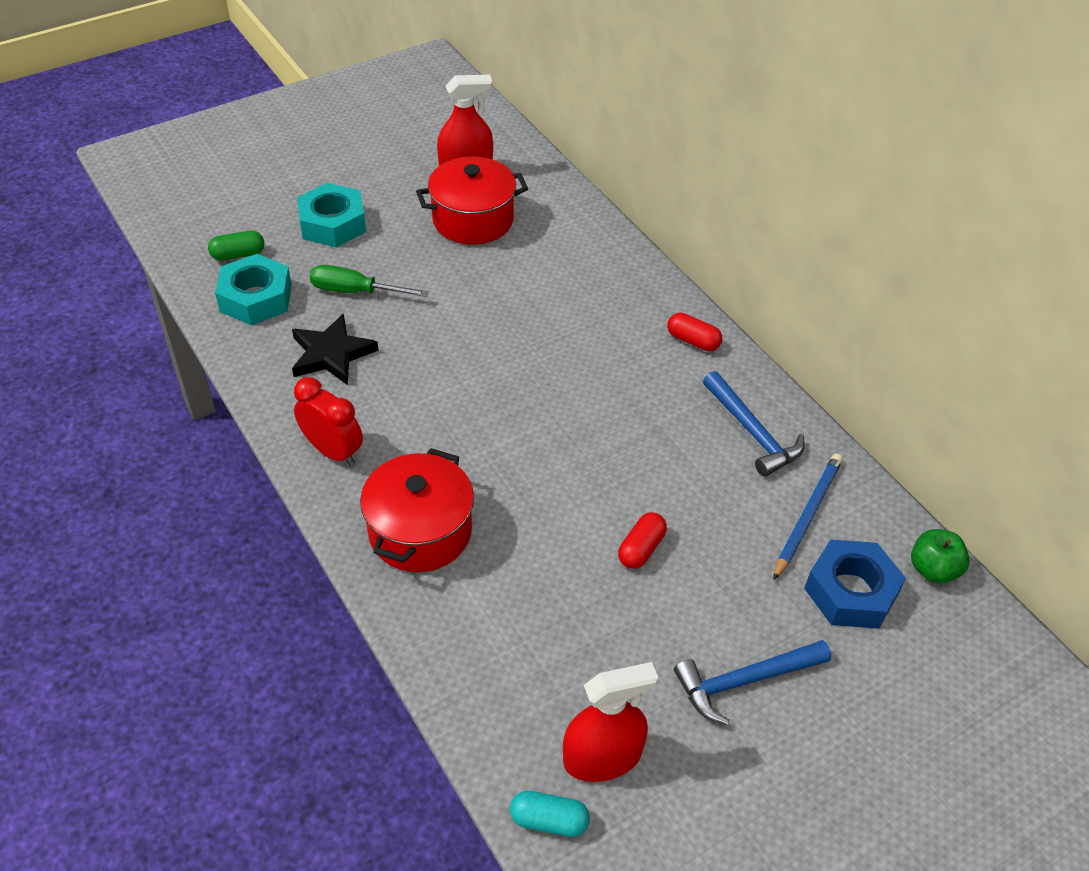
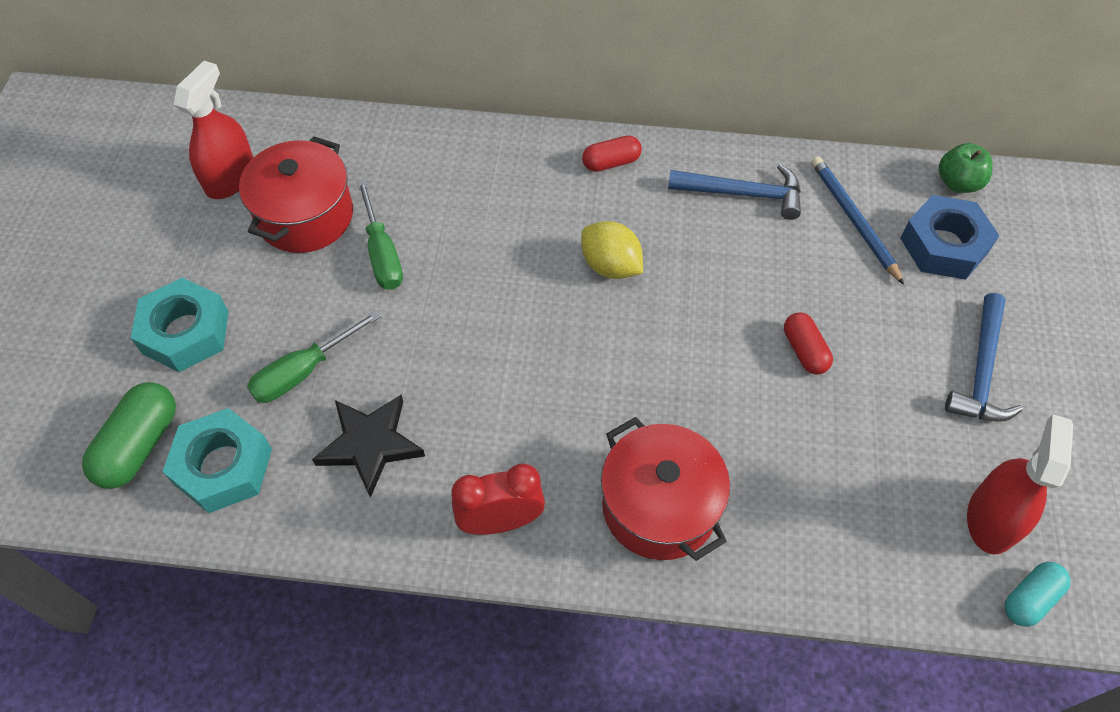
camera: 50 degrees left, 10 degrees up
green capsule [208,231,264,261] -> green capsule [82,382,176,489], size x1.57
none -> green screwdriver [357,180,403,290]
none -> yellow lemon [581,221,643,279]

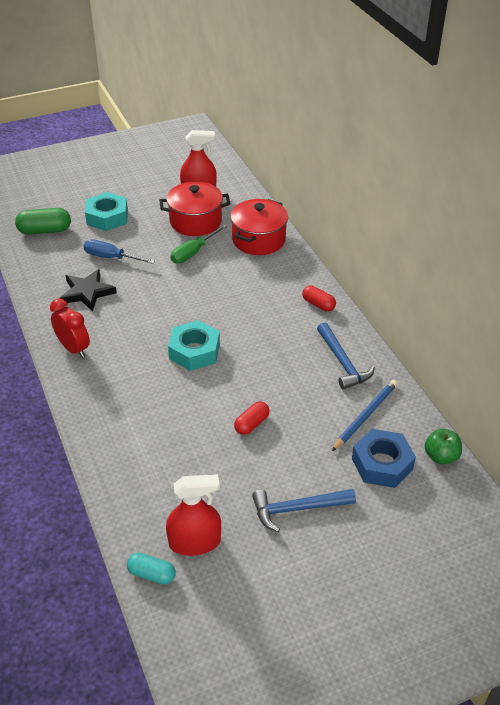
camera: 60 degrees right, 15 degrees down
turquoise nut [162,408,272,513] -> turquoise nut moved to [168,320,220,371]
green screwdriver [247,311,381,403] -> blue screwdriver [83,239,155,264]
yellow lemon [581,221,643,279] -> none
red pot [601,417,730,561] -> red pot moved to [230,199,288,255]

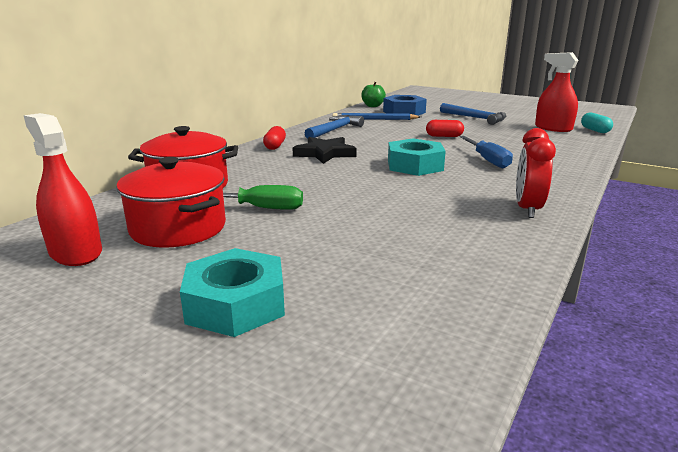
camera: 125 degrees left, 20 degrees down
green capsule [15,208,71,235] -> none
black star [60,269,117,312] -> black star moved to [293,137,357,164]
blue screwdriver [83,239,155,264] -> blue screwdriver moved to [459,136,513,168]

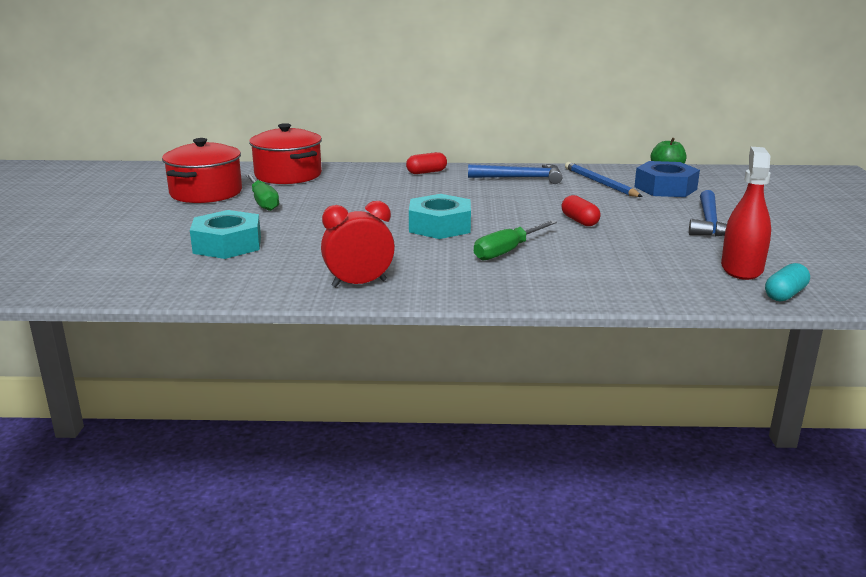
camera: 60 degrees right, 0 degrees up
red spray bottle [23,113,102,266] -> none
turquoise nut [180,248,285,337] -> turquoise nut moved to [190,210,261,259]
black star [293,137,357,164] -> none
blue screwdriver [459,136,513,168] -> green screwdriver [474,220,557,260]

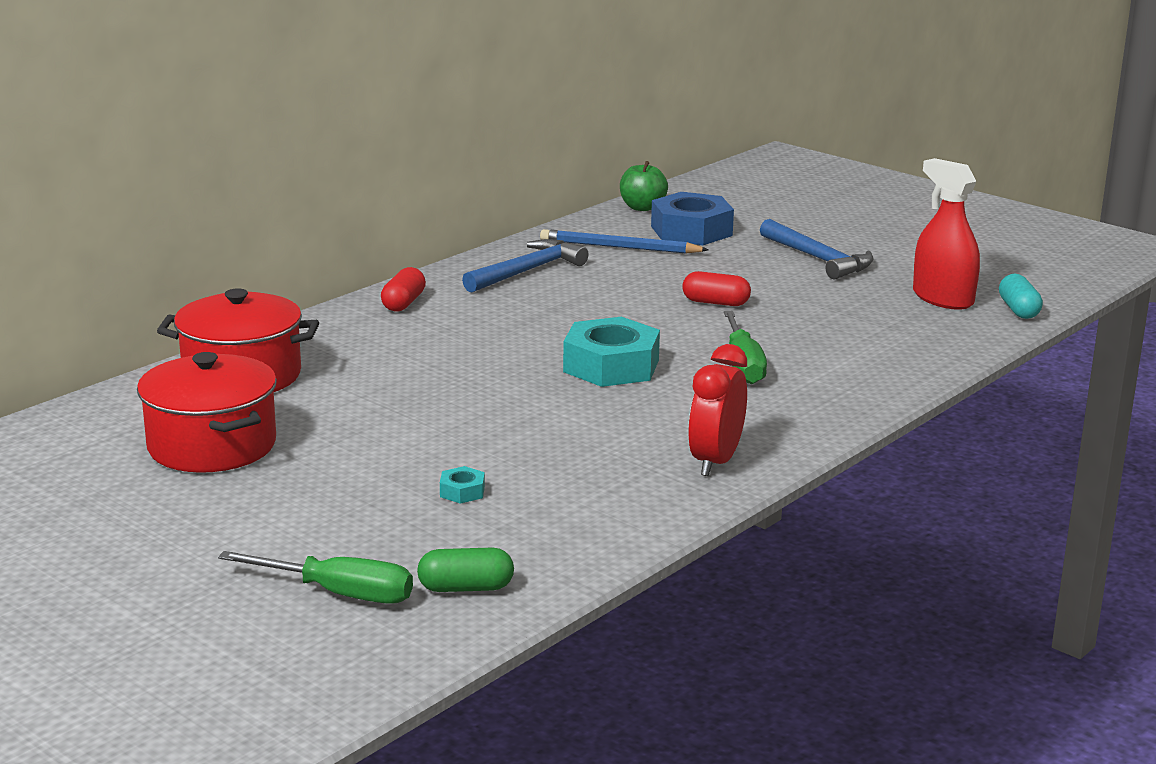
camera: 50 degrees left, 0 degrees up
turquoise nut [190,210,261,259] -> turquoise nut [440,466,485,504], size x0.42
green screwdriver [246,174,279,211] -> green screwdriver moved to [218,551,413,604]
none -> green capsule [417,548,514,592]

